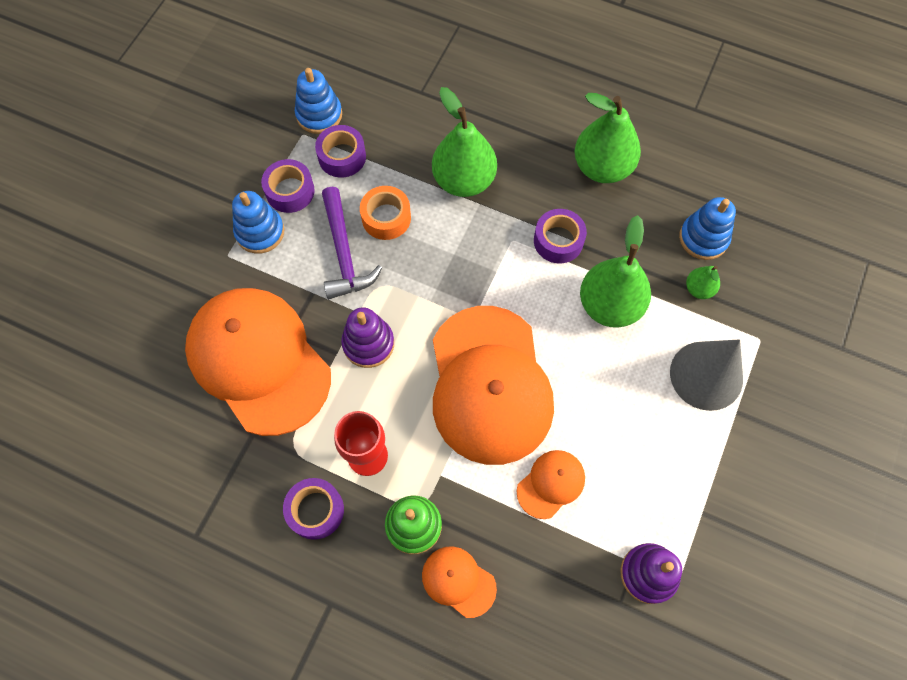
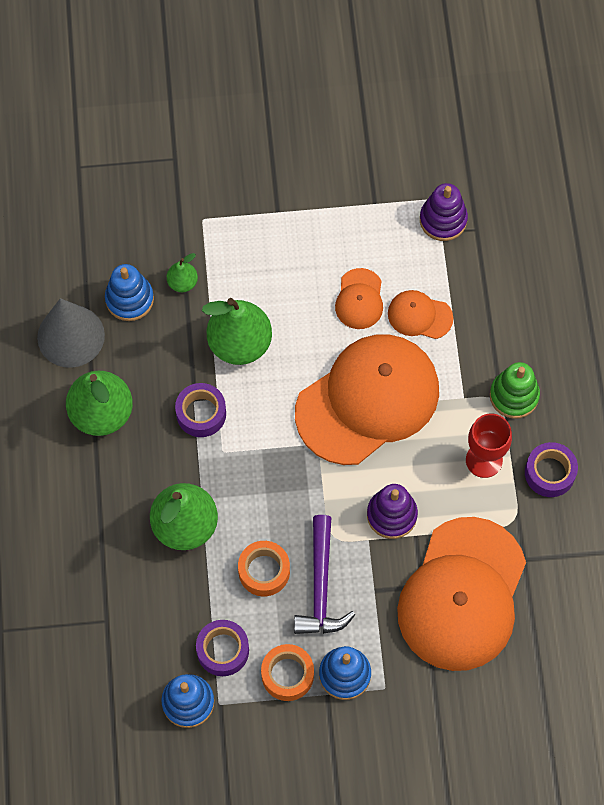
camera: 120 degrees left, 0 degrees up
purple tape [261,159,315,213] -> orange tape [261,644,314,701]
purple hammer [322,187,382,299] -> purple hammer turned 135 degrees clockwise [294,515,355,634]
orange cap [422,546,497,618] -> orange cap moved to [335,268,383,329]
grey cone [670,339,743,411] -> grey cone moved to [37,298,105,368]

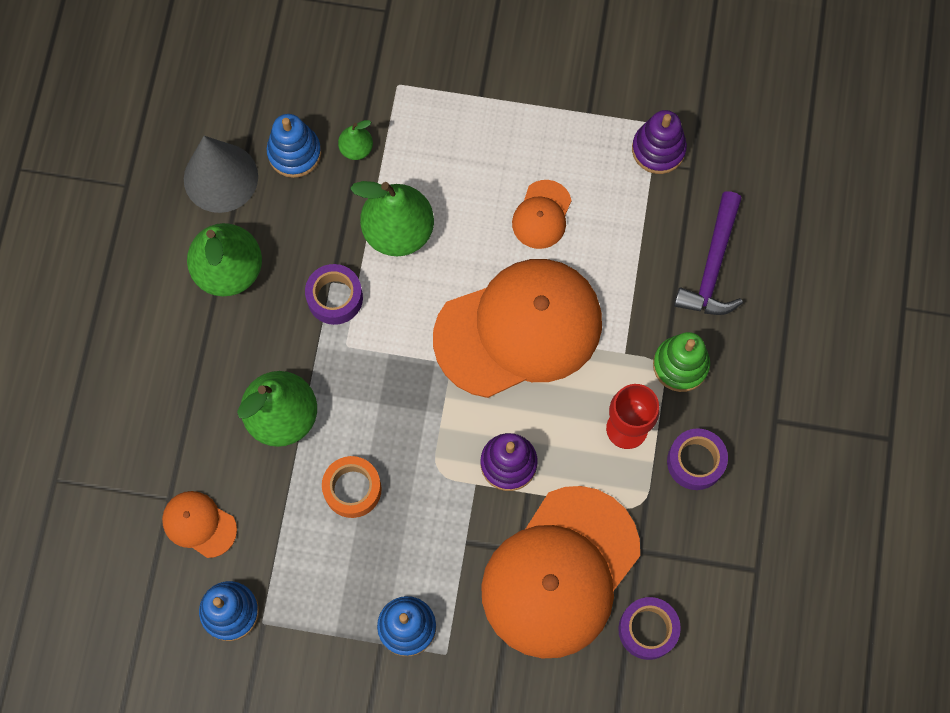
camera: 15 degrees right, 5 degrees up
purple tape [196,620,249,676] -> purple tape moved to [618,597,681,660]
orange tape [261,644,314,701] -> none
purple hammer [294,515,355,634] -> purple hammer moved to [674,191,743,315]
orange cap [388,290,453,339] -> orange cap moved to [162,491,237,558]

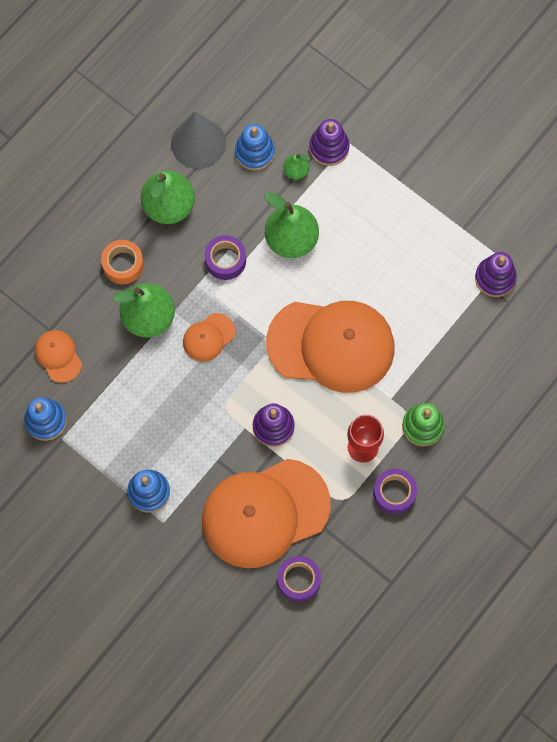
camera: 30 degrees right, 0 degrees up
orange tape [322,456,382,518] -> orange tape moved to [101,240,144,284]
orange cap [512,180,572,249] -> orange cap moved to [183,313,235,362]
purple hammer [674,191,743,315] -> none
none -> purple stacking toy [309,119,349,166]

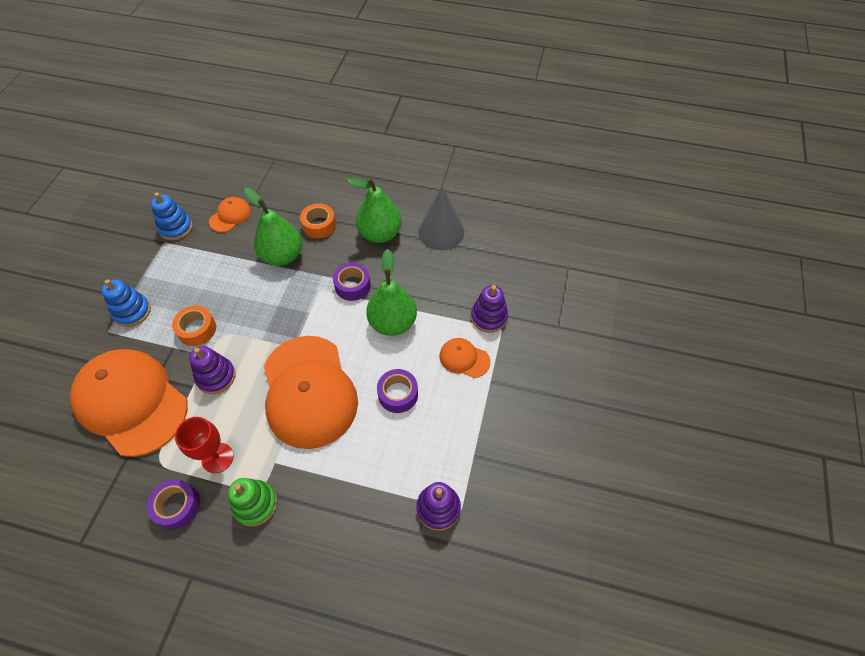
camera: 65 degrees right, 15 degrees down
orange cap [183,313,235,362] -> orange cap moved to [439,338,490,378]
blue stacking toy [235,124,275,171] -> none
purple tape [277,556,321,602] -> purple tape moved to [377,369,418,413]
green pear [284,154,310,180] -> none
none -> orange tape [172,306,216,346]

